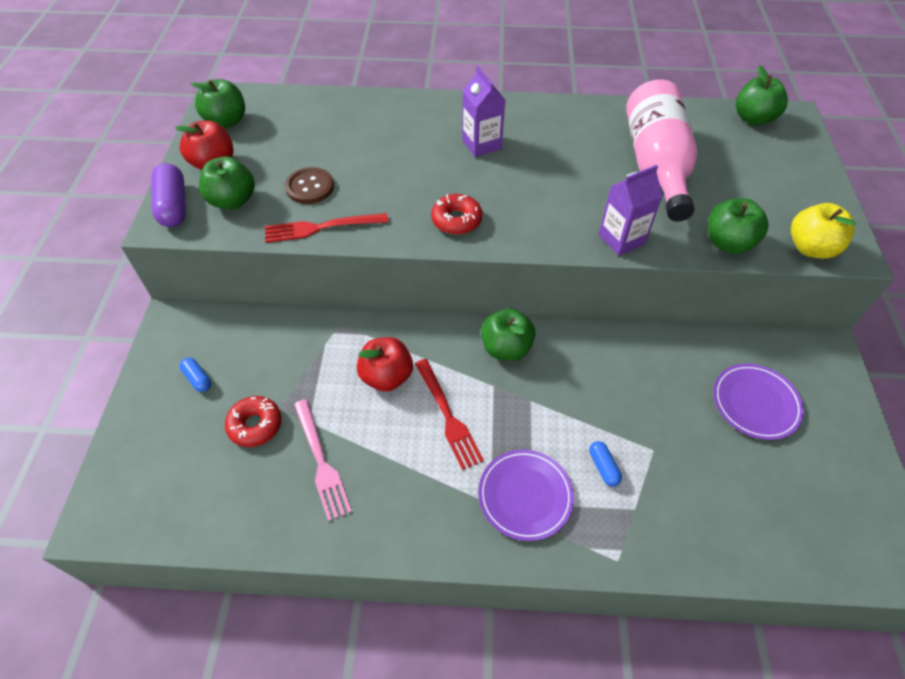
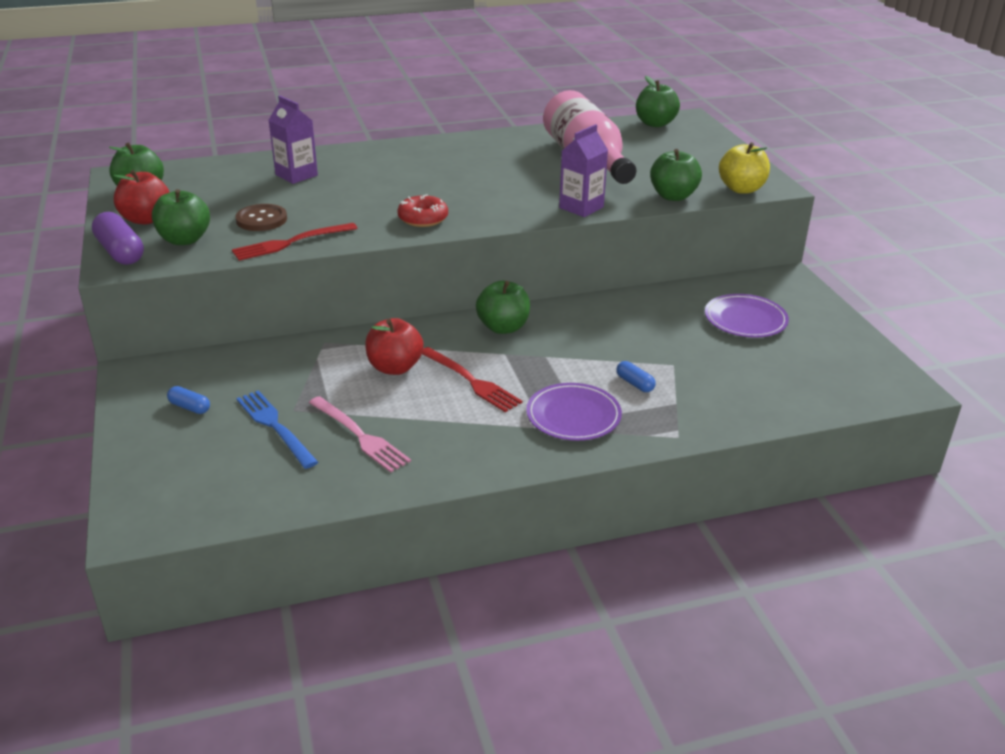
camera: 20 degrees left, 20 degrees down
red donut [225,396,282,447] -> blue fork [236,390,318,469]
purple carton [462,66,505,157] -> purple carton moved to [269,96,318,184]

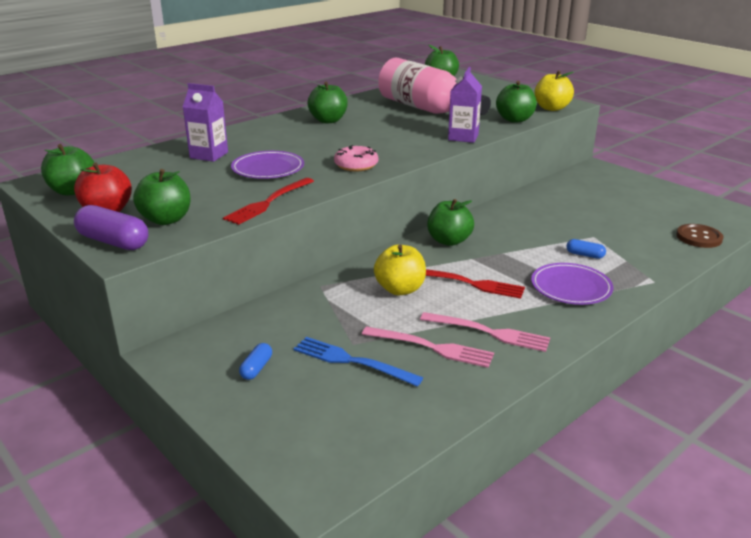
camera: 25 degrees left, 5 degrees down
blue capsule [167,386,210,414] -> blue capsule turned 75 degrees counterclockwise [239,343,272,380]
brown button [235,204,287,231] -> brown button moved to [676,224,723,248]
red apple [365,318,424,375] -> yellow apple [374,245,426,295]
red donut [397,194,448,227] -> pink donut [334,145,378,171]
purple plate [705,294,789,338] -> purple plate moved to [231,151,304,179]
none -> green apple [308,82,348,123]
none -> pink fork [420,312,550,352]

